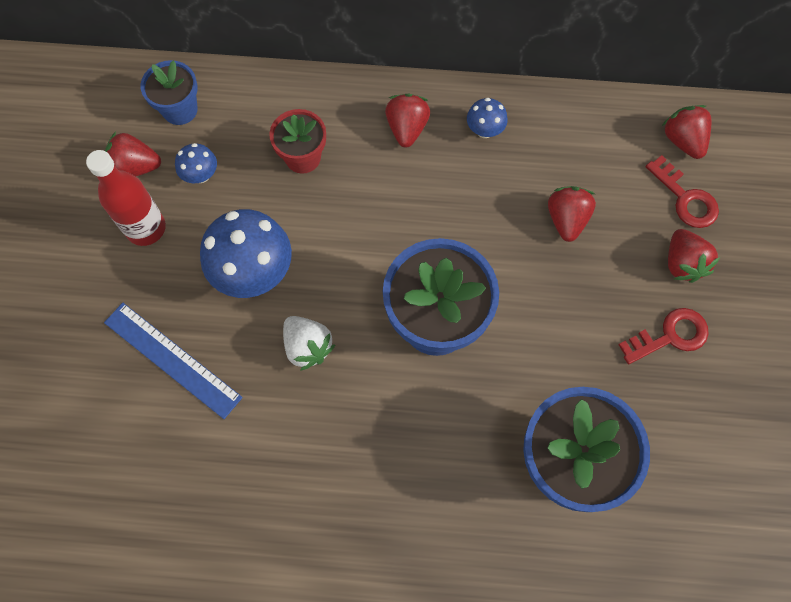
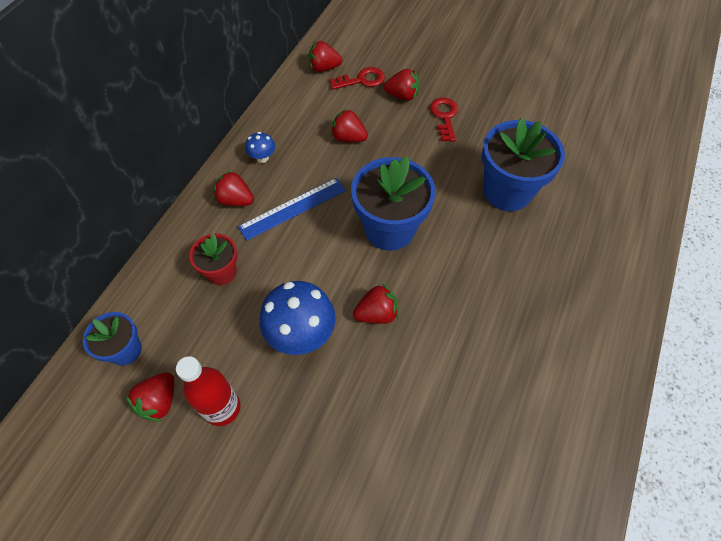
camera: 70 degrees left, 10 degrees down
blue ruler [104,303,243,419] -> blue ruler moved to [238,178,346,241]
blue mushroom [175,143,217,183] -> none
white strawberry [283,316,335,371] -> red strawberry [353,283,399,324]

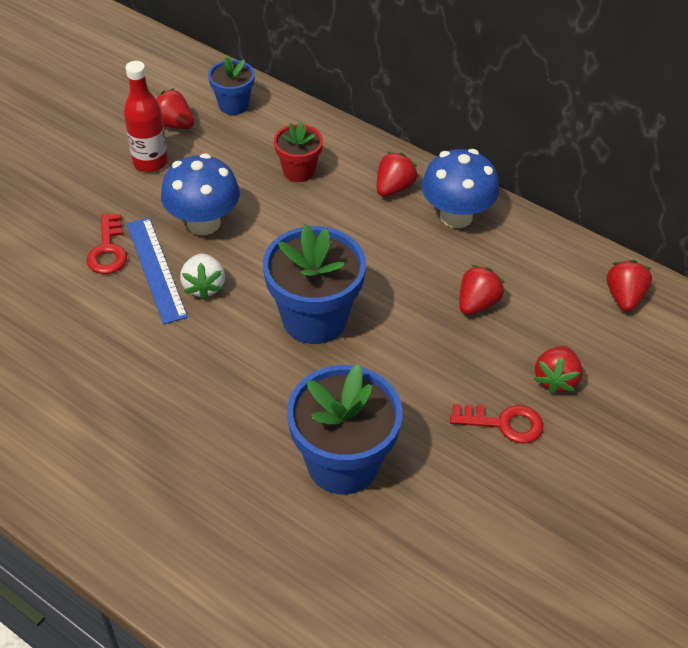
camera: 100 degrees right, 10 degrees down
blue ruler [238,178,346,241] -> blue ruler moved to [127,218,188,324]
blue mushroom [245,132,275,163] -> blue mushroom [421,149,499,228], size x2.03
red key [329,67,385,90] -> red key moved to [87,214,127,274]
red strawberry [353,283,399,324] -> white strawberry [180,254,225,300]

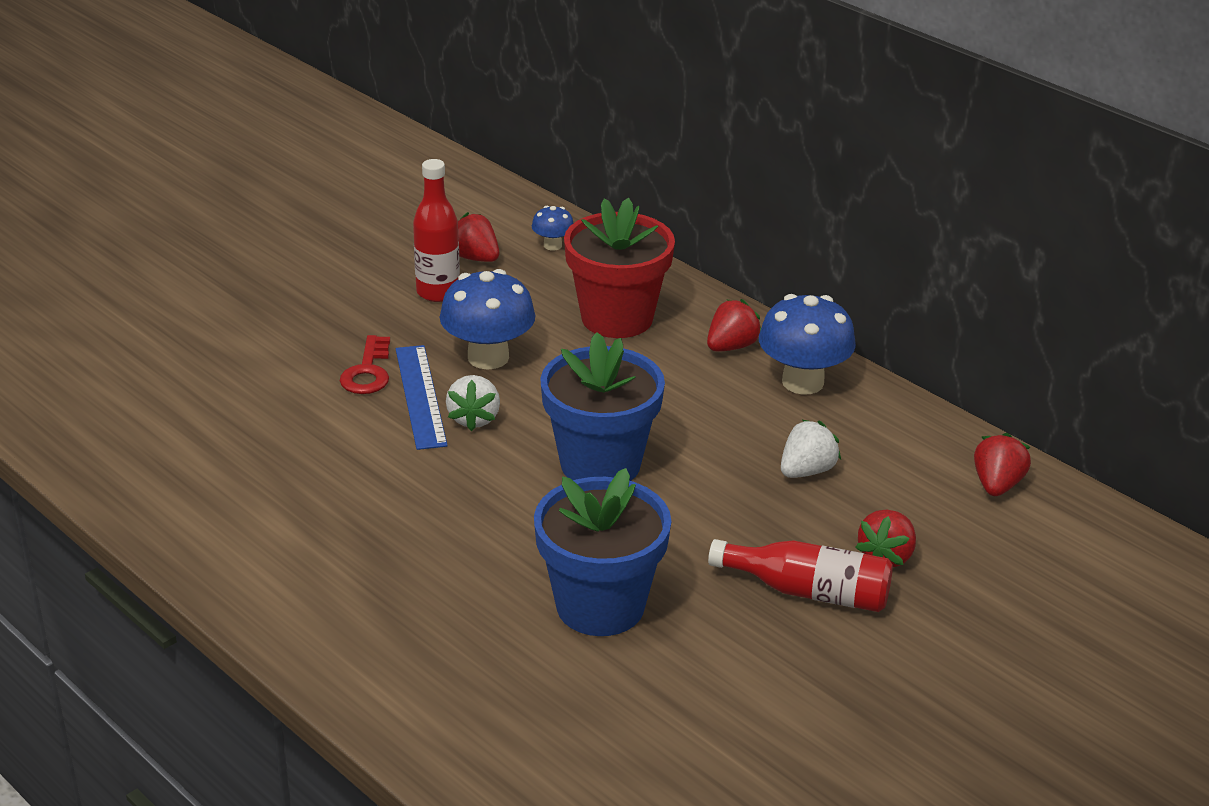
camera: 10 degrees right, 15 degrees down
blue flower pot [208,56,255,115] -> blue mushroom [532,206,573,250]
red flower pot [274,122,323,182] -> red flower pot [564,198,675,338], size x1.80
red key [450,404,544,444] -> red bottle [708,539,893,612]
red strawberry [459,265,505,315] -> white strawberry [781,420,841,478]

